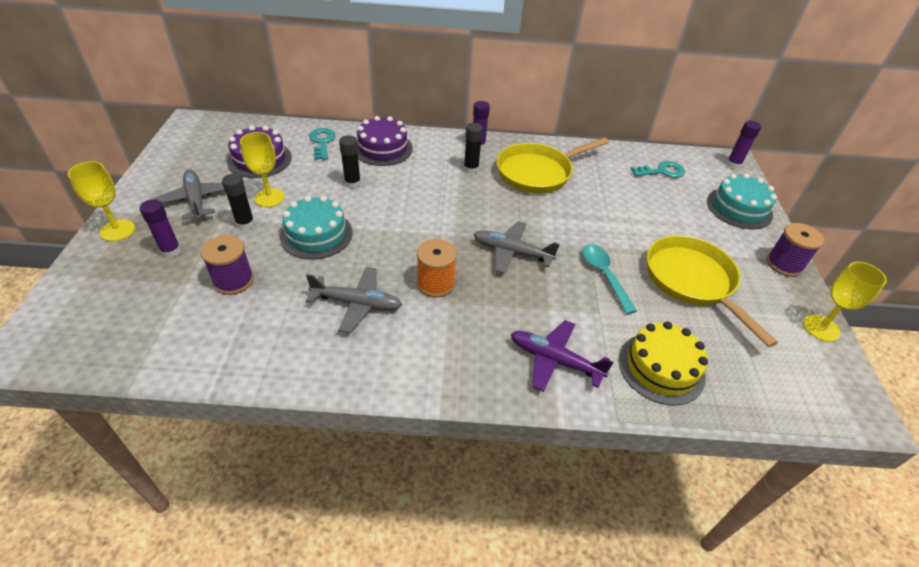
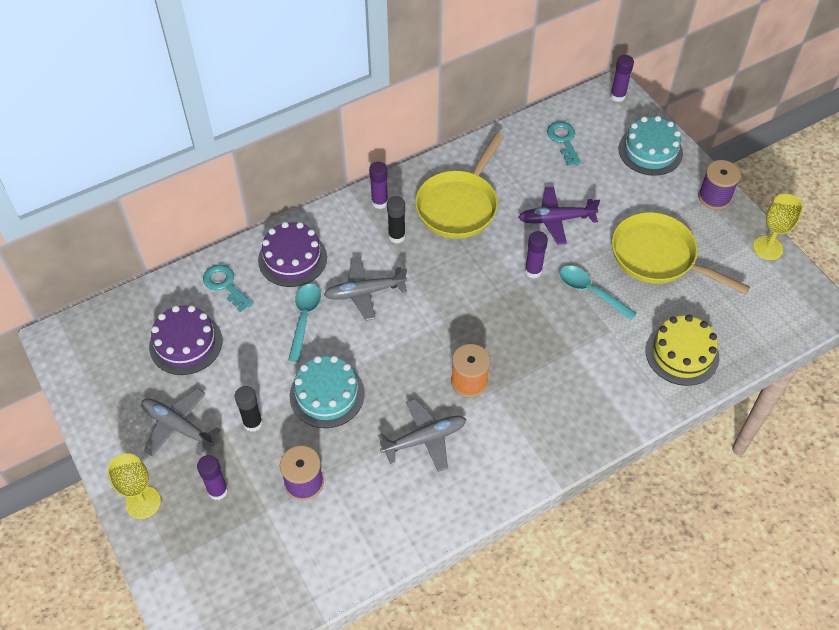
camera: 30 degrees left, 10 degrees up
yellow goblet [240,132,285,207] -> none
black glue stick [339,135,361,189] -> turquoise spoon [288,284,321,362]
grey plane [473,221,560,274] -> grey plane moved to [324,257,407,321]
purple plane [511,320,614,392] -> purple plane moved to [518,187,600,245]
turquoise key [631,161,685,178] -> turquoise key turned 60 degrees counterclockwise [547,121,581,166]
none -> purple glue stick [525,231,548,278]

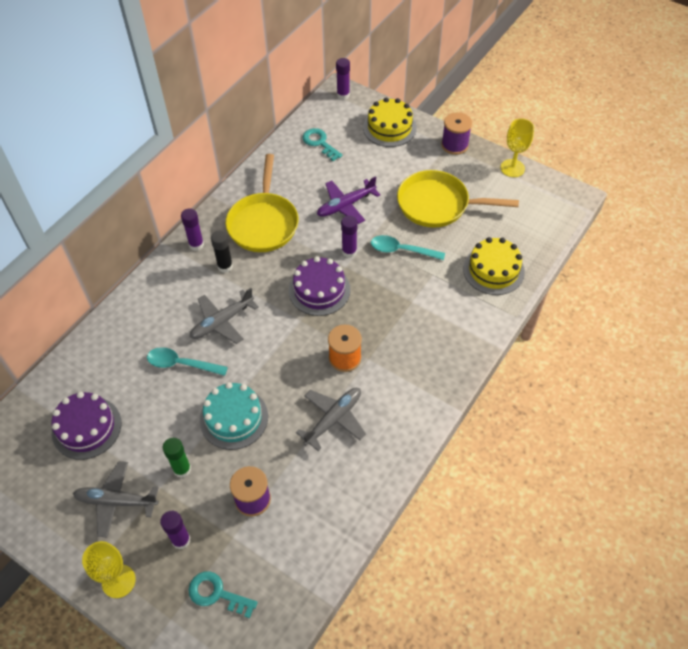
camera: 25 degrees left, 0 degrees up
turquoise key [203,264,253,312] -> turquoise key moved to [188,571,258,618]
black glue stick [234,386,262,432] -> green glue stick [163,438,191,478]
purple cake [258,222,327,287] -> purple cake moved to [289,256,350,316]
turquoise spoon [288,284,321,362] -> turquoise spoon turned 60 degrees counterclockwise [147,347,228,376]
turquoise cake [618,116,683,176] -> yellow cake [363,97,417,147]

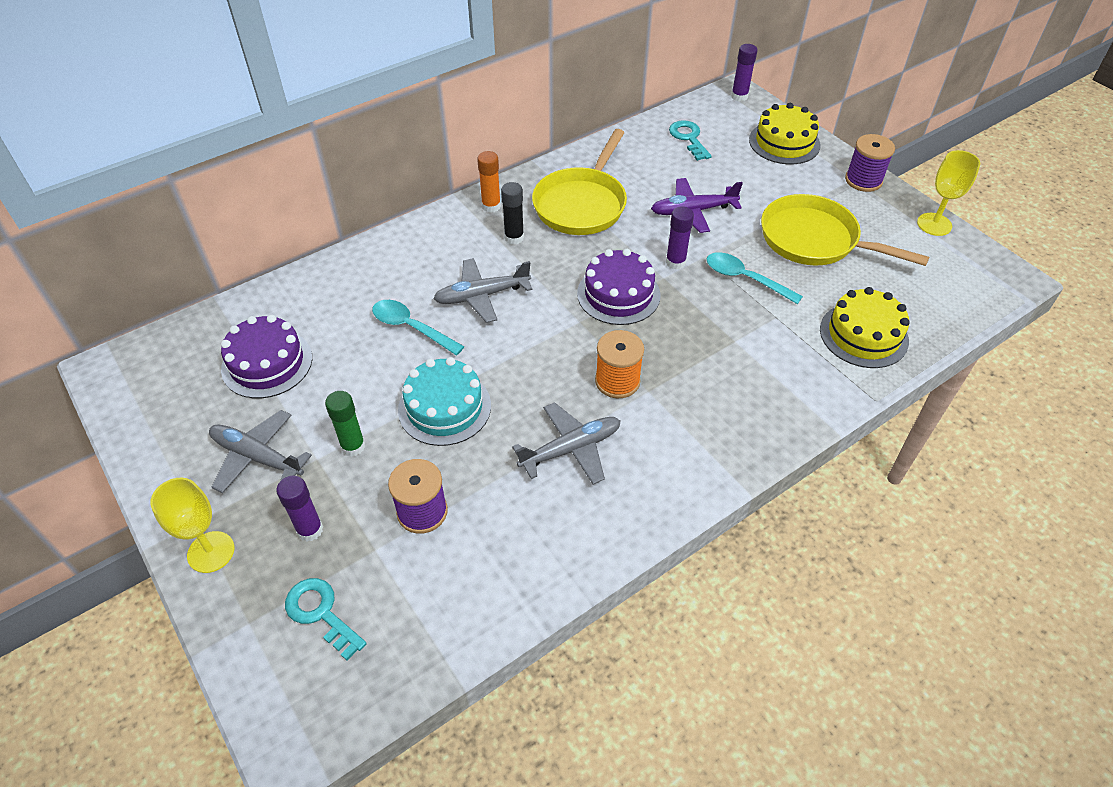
camera: 20 degrees right, 5 degrees down
purple glue stick [181,208,204,251] -> orange glue stick [477,151,501,213]

